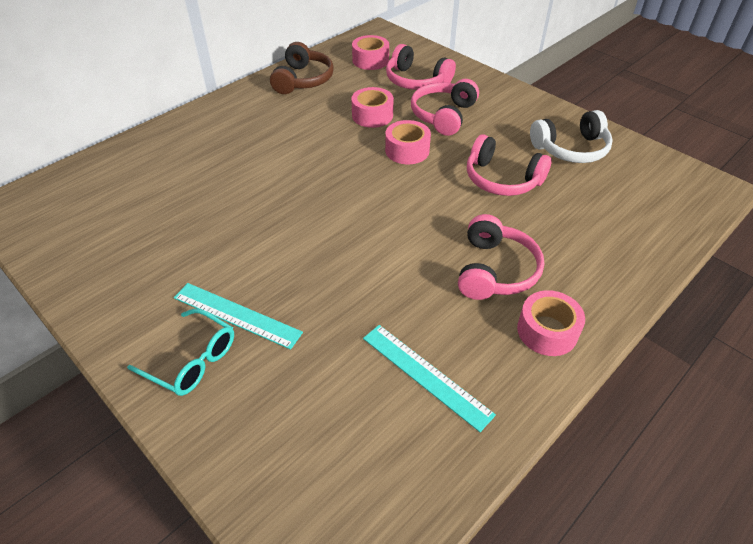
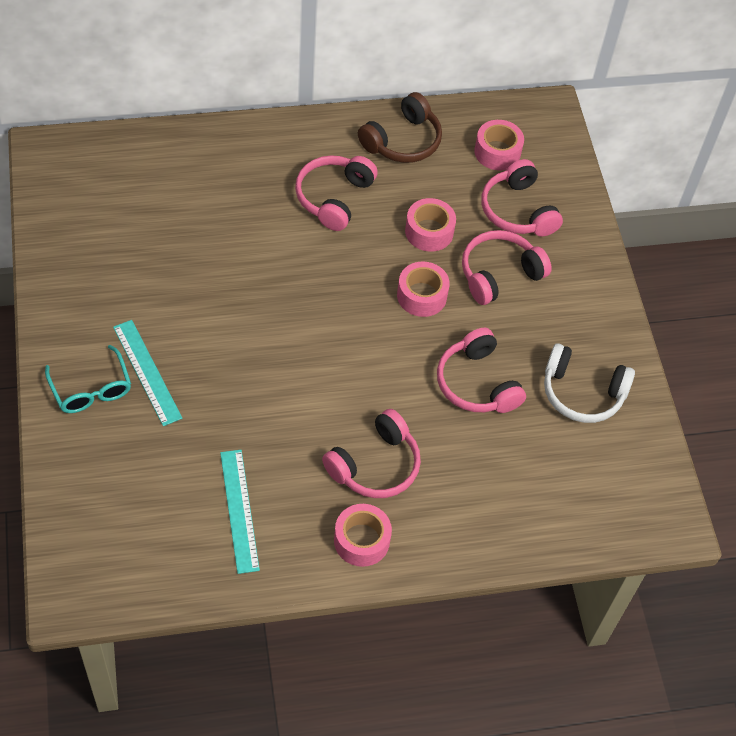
camera: 30 degrees right, 10 degrees up
none -> pink headphones [295,155,378,231]

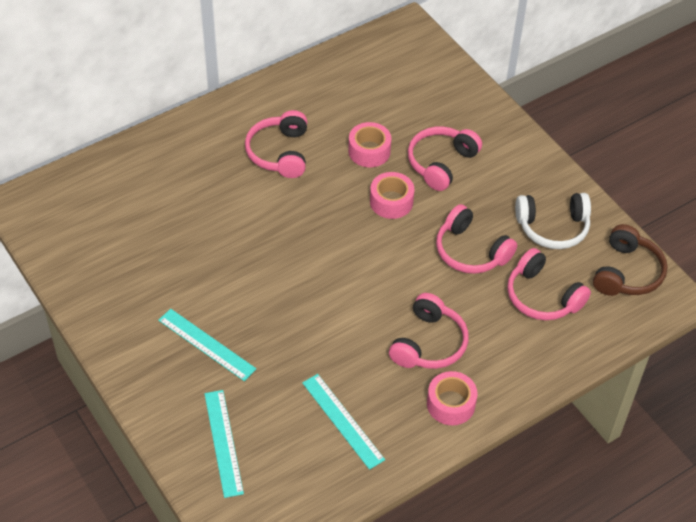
camera: 20 degrees left, 5 degrees down
turquoise glasses [45,345,131,413] -> none
brown headphones [358,92,442,163] -> brown headphones moved to [593,224,668,296]
pink tape [474,120,524,170] -> none
pink headphones [482,159,563,237] -> pink headphones moved to [507,248,591,320]
none -> turquoise ruler [204,390,244,498]

